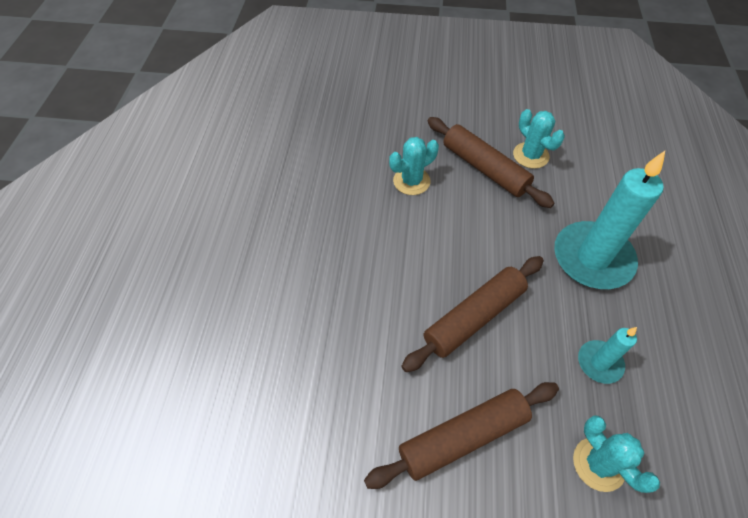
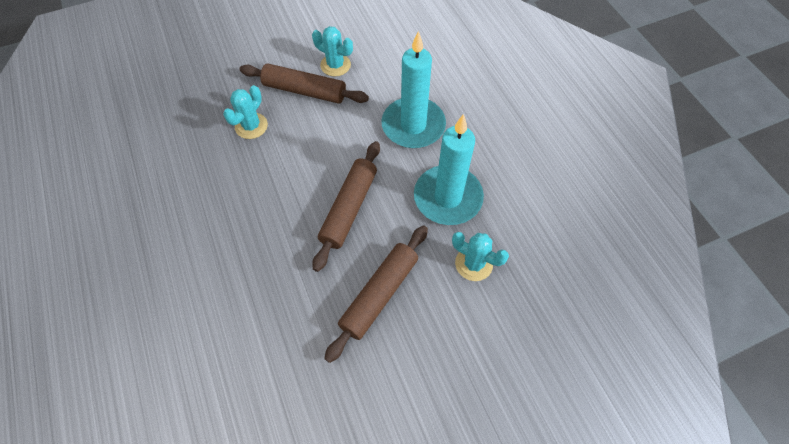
camera: 30 degrees left, 5 degrees up
turquoise candle [578,327,637,384] -> turquoise candle [414,114,484,225], size x2.00

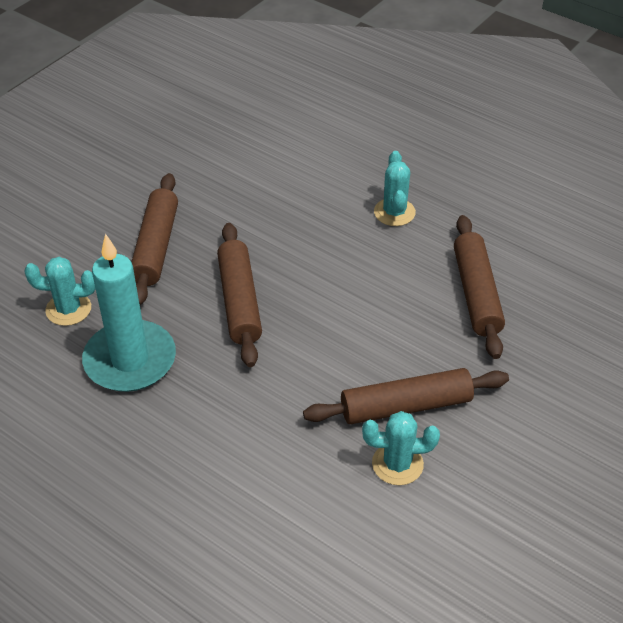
camera: 150 degrees right, 15 degrees down
turquoise cactus [223,85,268,139] -> turquoise cactus moved to [374,151,416,226]
turquoise candle [382,31,446,148] -> none
none -> brown rolling pin [454,215,505,359]

